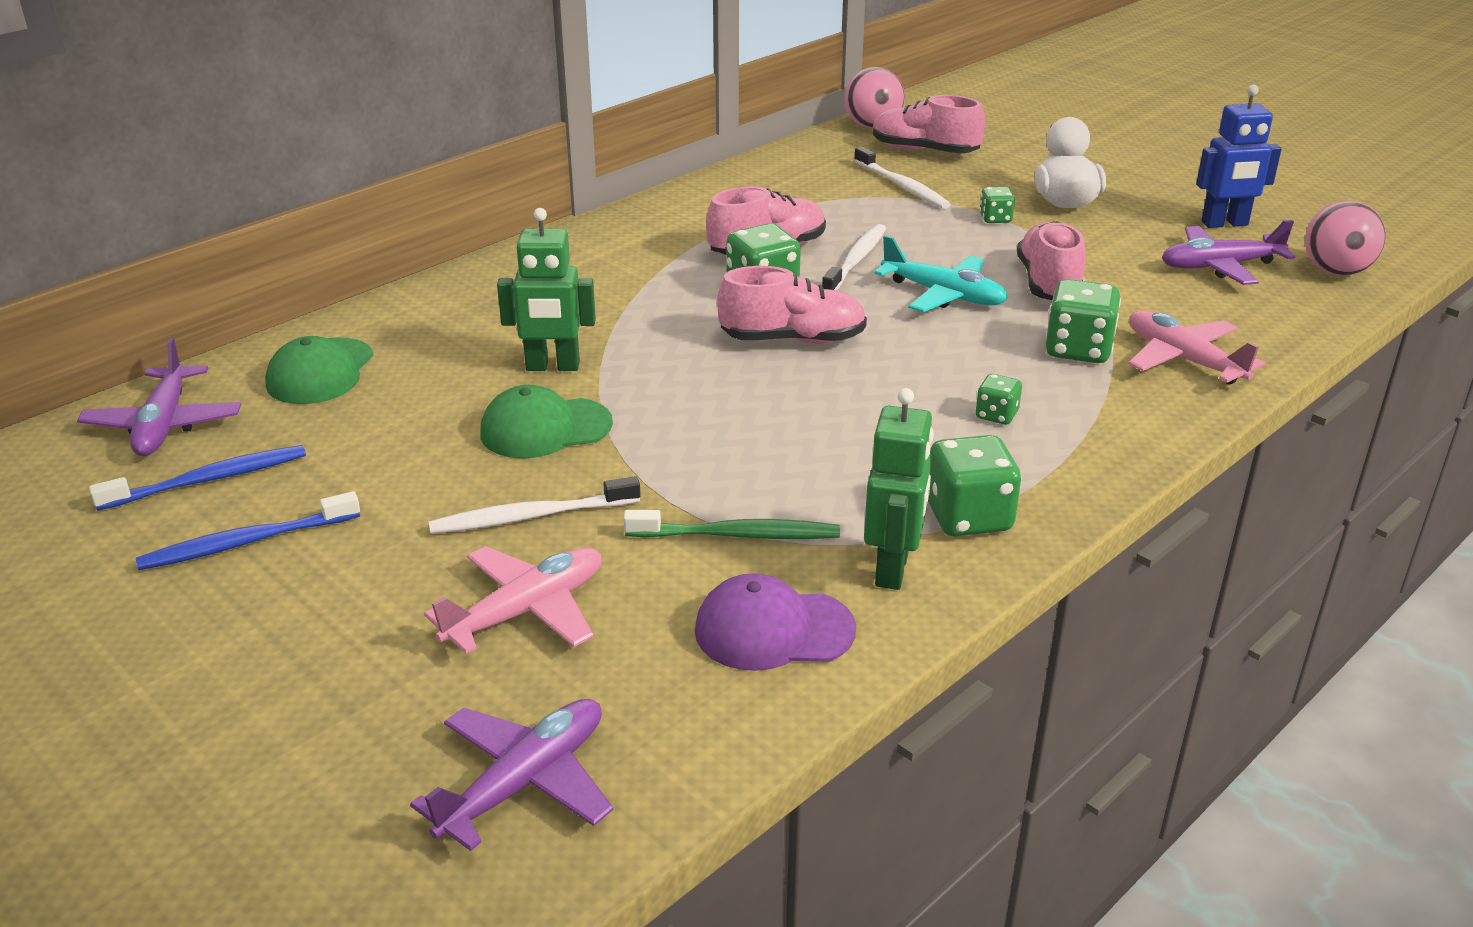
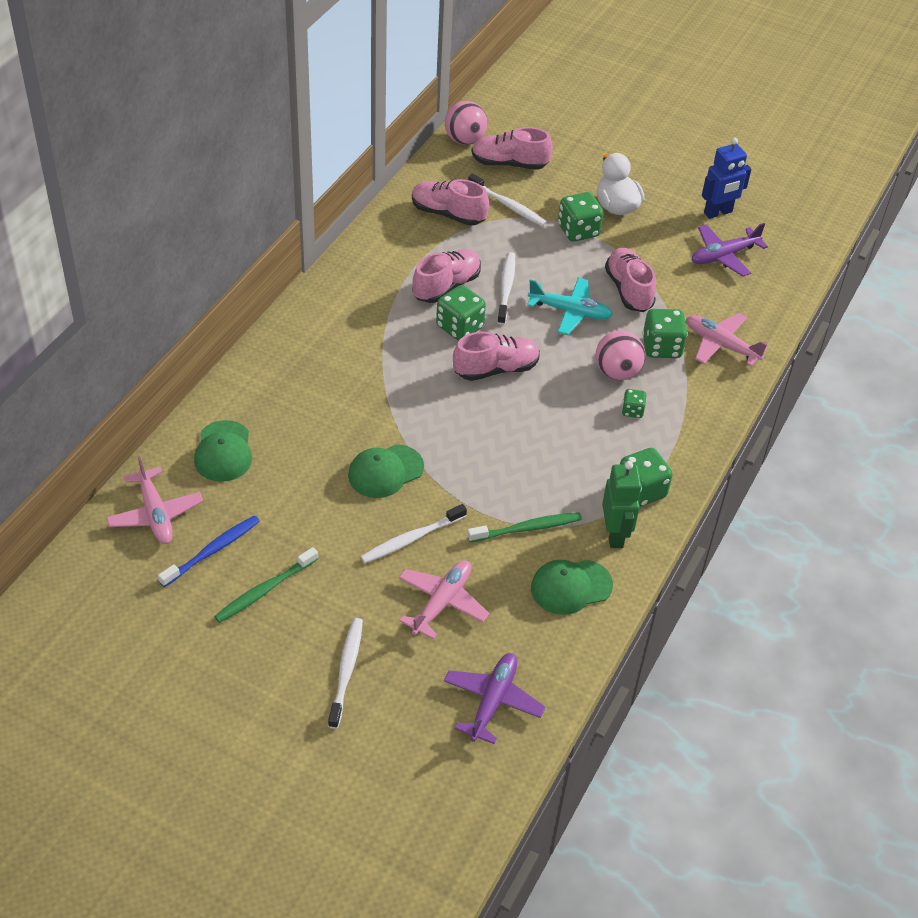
camera: 20 degrees left, 15 degrees up
purple plane [77,337,241,456] -> pink plane [106,456,203,544]
blue toothbrush [136,491,360,570] -> green toothbrush [214,547,318,623]
green robot [497,208,596,371] -> none
purple cap [695,573,856,671] -> green cap [531,560,613,615]
green dice [979,187,1015,223] -> green dice [558,192,603,242], size x1.83
pink ball [1305,201,1386,276] -> pink ball moved to [595,330,645,380]
none -> white toothbrush [328,618,363,729]
none -> pink shoe [412,179,489,226]

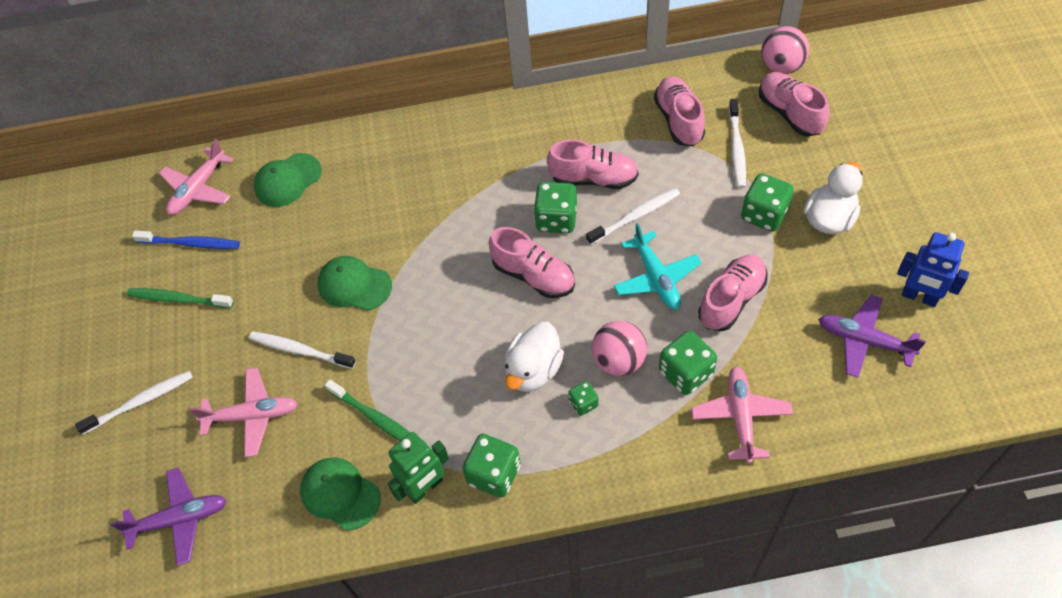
camera: 60 degrees right, 10 degrees up
none -> white duck [505,322,564,392]

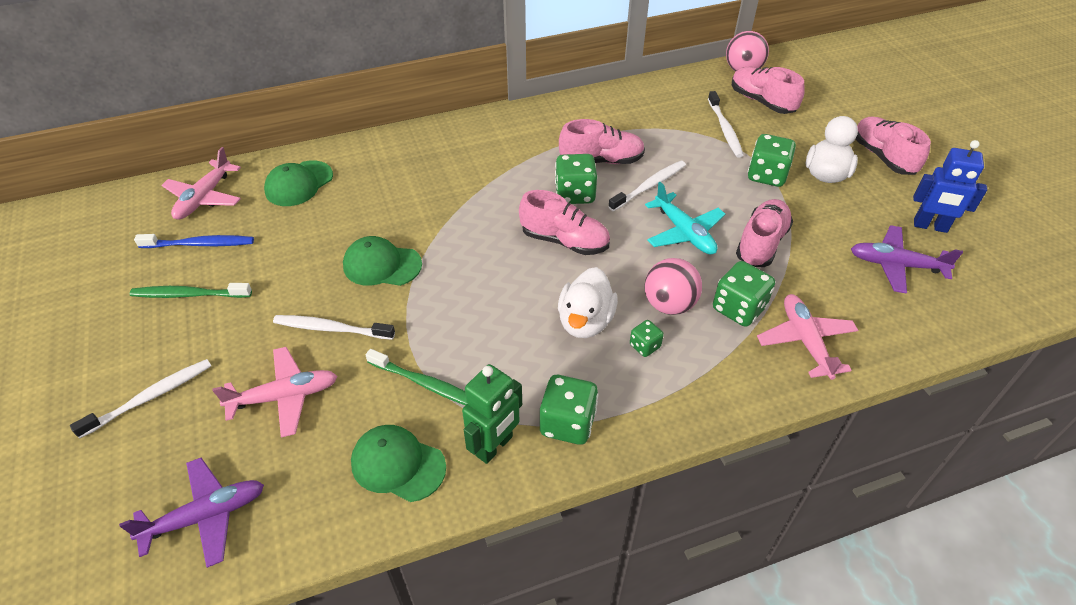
camera: 15 degrees left, 10 degrees down
pink shoe [654,76,705,146] -> pink shoe moved to [855,117,931,175]

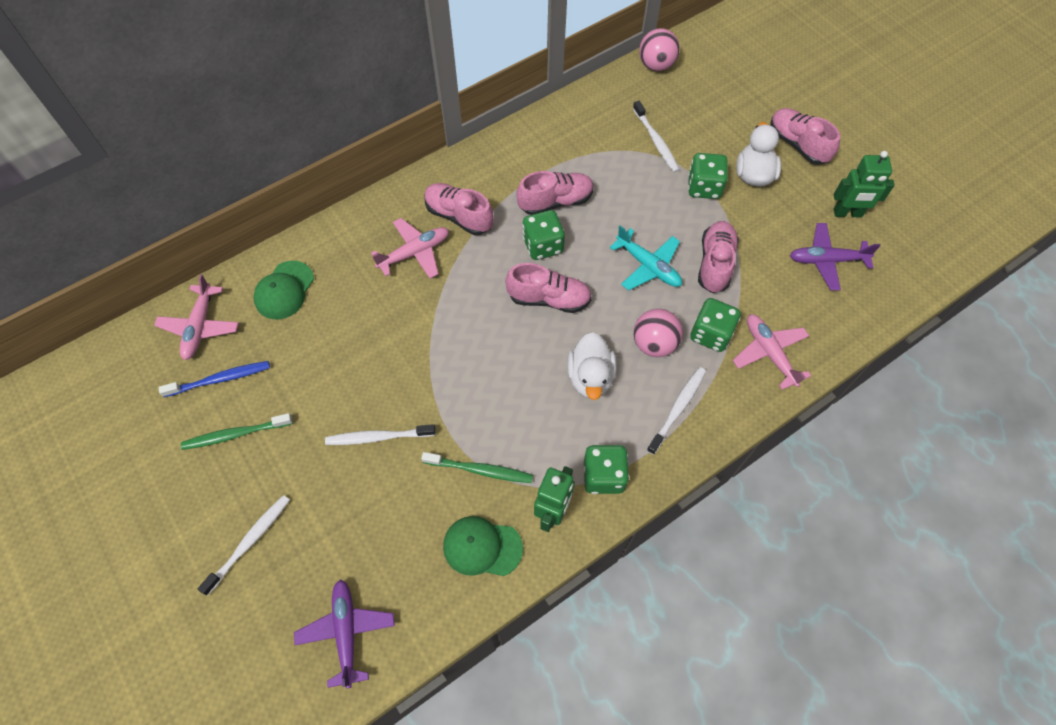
camera: 15 degrees left, 15 degrees up
purple plane [119,458,264,568] -> purple plane turned 60 degrees counterclockwise [294,580,395,689]
pink plane [212,347,337,438] -> pink plane moved to [371,218,449,279]
green cap [343,236,422,286] -> none
white toothbrush [608,161,686,211] -> white toothbrush moved to [647,367,706,455]
green dice [630,320,664,357] -> none
pink shoe [732,67,805,114] -> pink shoe moved to [425,183,494,235]
blue robot [913,140,987,233] -> green robot [834,151,894,217]

